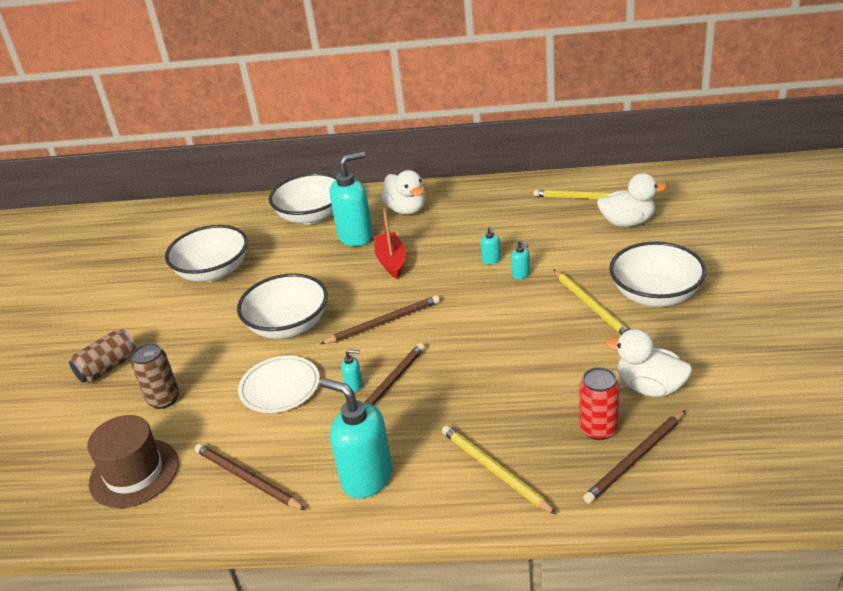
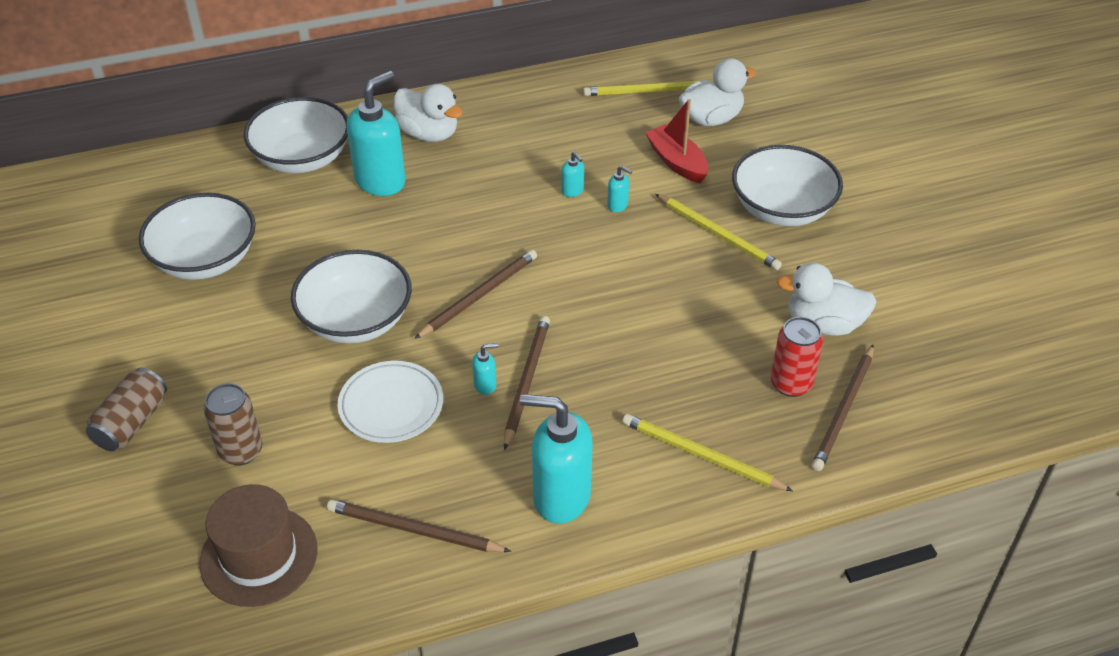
camera: 25 degrees left, 10 degrees up
red boat [374,209,406,279] -> red boat moved to [645,99,708,183]

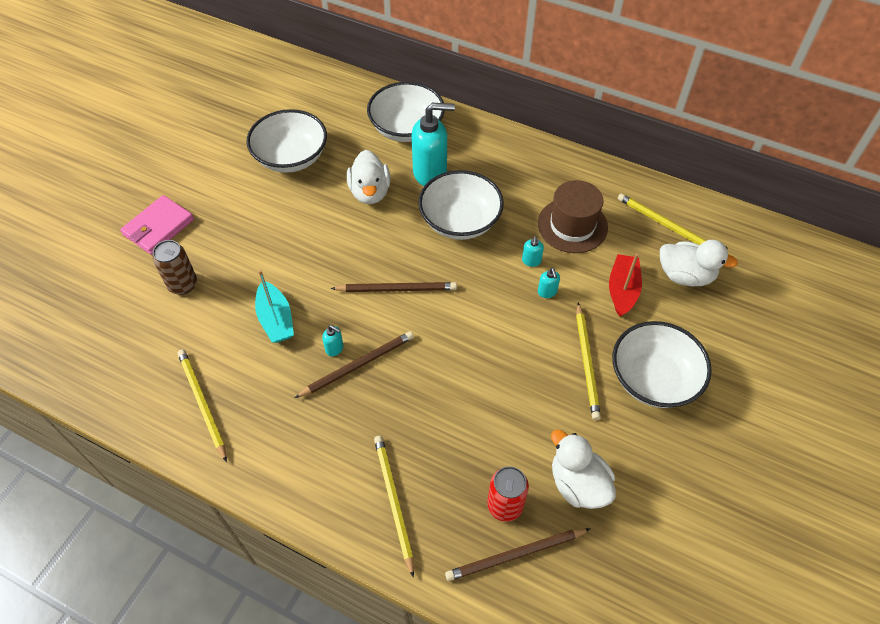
camera: 45 degrees right, 10 degrees up
brown can [86,368,167,451] -> pink wallet [120,195,194,255]
brown hat [199,484,318,607] -> brown hat moved to [538,180,608,253]
white bowl [291,250,412,344] -> white bowl moved to [418,170,504,240]
brown pencil [327,499,511,552] -> yellow pencil [178,349,227,462]
white plate [338,361,443,443] -> turquoise boat [255,270,294,343]
white duck [394,84,463,142] -> white duck moved to [347,150,390,204]
turquoise soap dispenser [520,394,593,524] -> none

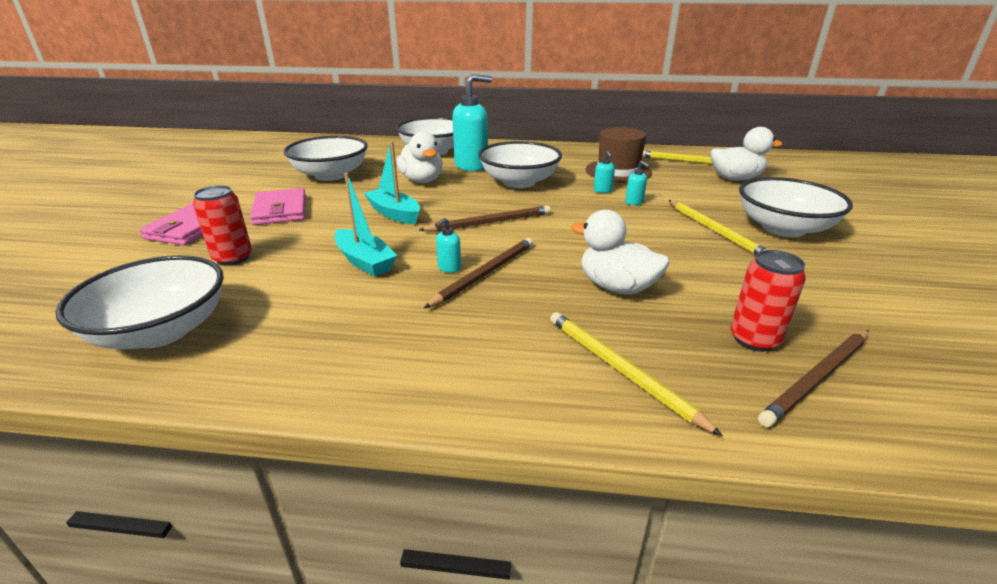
camera: 20 degrees left, 25 degrees down
brown can [153,240,197,295] -> red can [193,185,252,266]
yellow pencil [178,349,227,462] -> none
turquoise soap dispenser [322,325,343,357] -> turquoise soap dispenser turned 120 degrees clockwise [435,218,461,273]
white duck [551,429,616,509] -> white duck moved to [571,210,670,294]
red boat [609,253,642,317] -> none
none -> white bowl [55,255,224,349]
none -> pink wallet [250,188,306,225]
none -> turquoise boat [364,141,420,224]

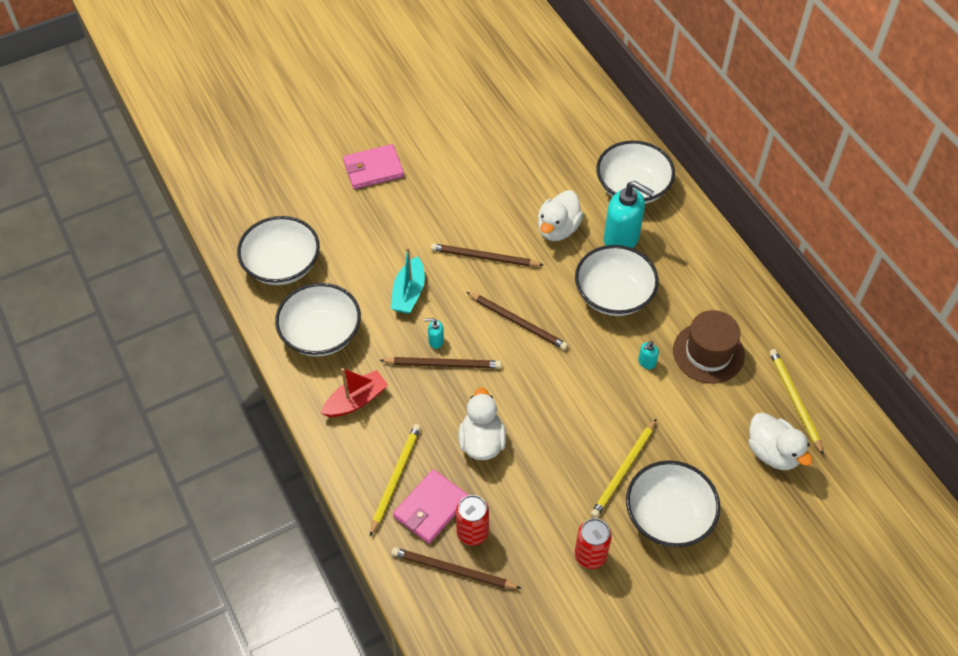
camera: 55 degrees right, 25 degrees up
red can [193,185,252,266] -> red can moved to [575,518,612,569]
pink wallet [250,188,306,225] -> pink wallet moved to [393,469,468,544]
white bowl [284,136,368,181] -> white bowl moved to [275,283,361,357]
turquoise boat [364,141,420,224] -> brown pencil [431,243,543,266]
turquoise soap dispenser [625,161,650,205] -> none
none -> red boat [321,368,388,417]

